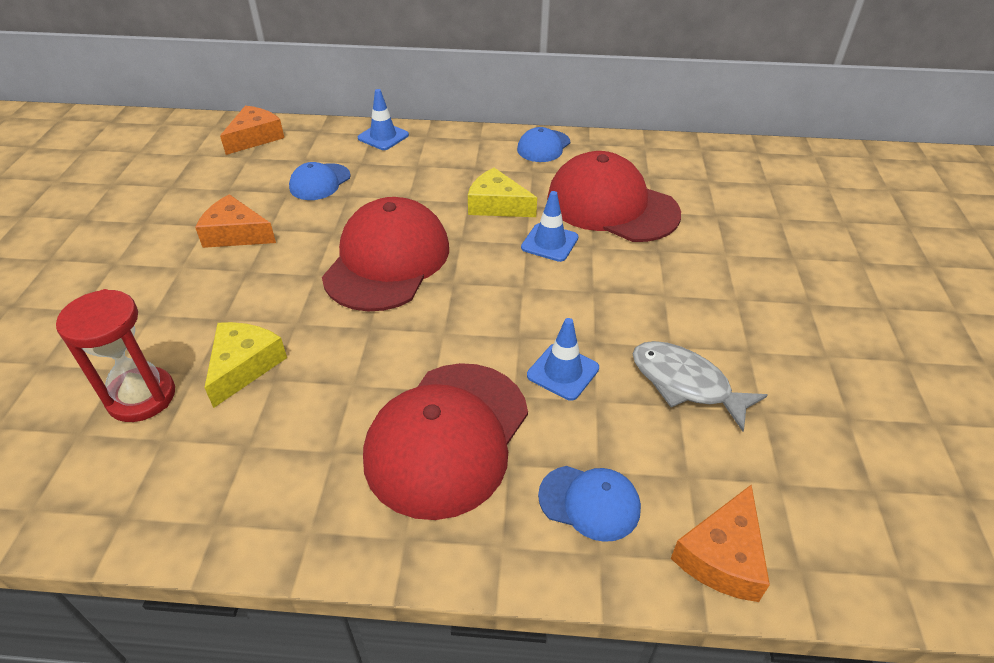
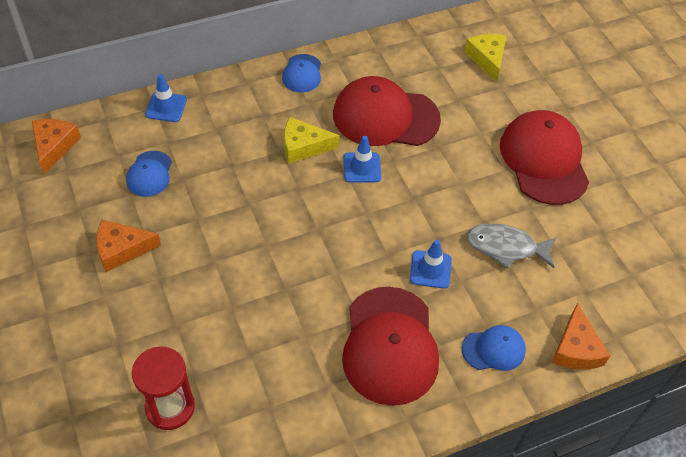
camera: 30 degrees left, 10 degrees up
yellow cheese [204,322,287,408] -> yellow cheese moved to [464,34,506,82]
red cap [322,197,449,311] -> red cap moved to [500,110,589,205]

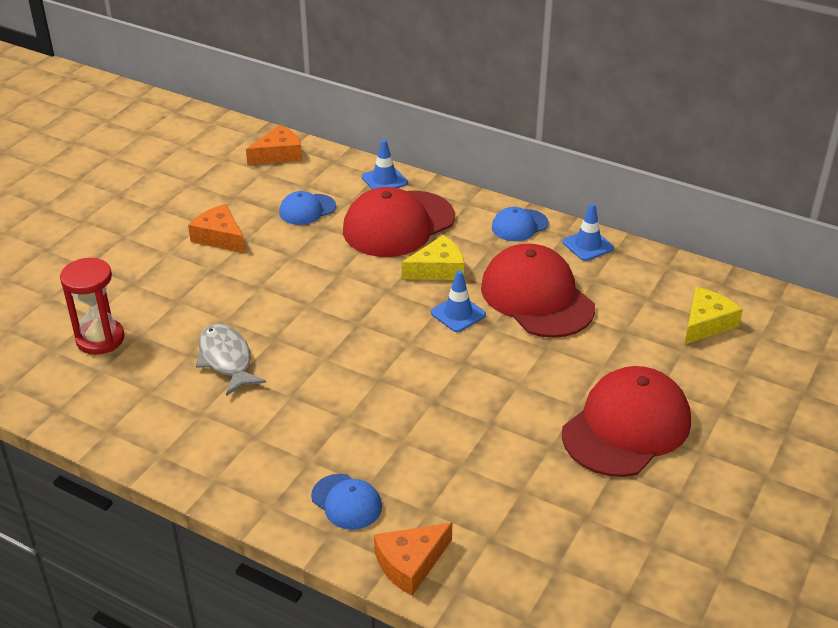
camera: 55 degrees right, 15 degrees down
yellow cheese [284,117,339,164] -> yellow cheese turned 105 degrees clockwise [402,235,464,280]
red cap [342,287,439,406] -> red cap moved to [343,187,455,257]
blue traffic cone [410,240,452,289] -> blue traffic cone moved to [563,203,614,261]
grey fish [467,223,557,269] -> grey fish moved to [196,324,266,396]

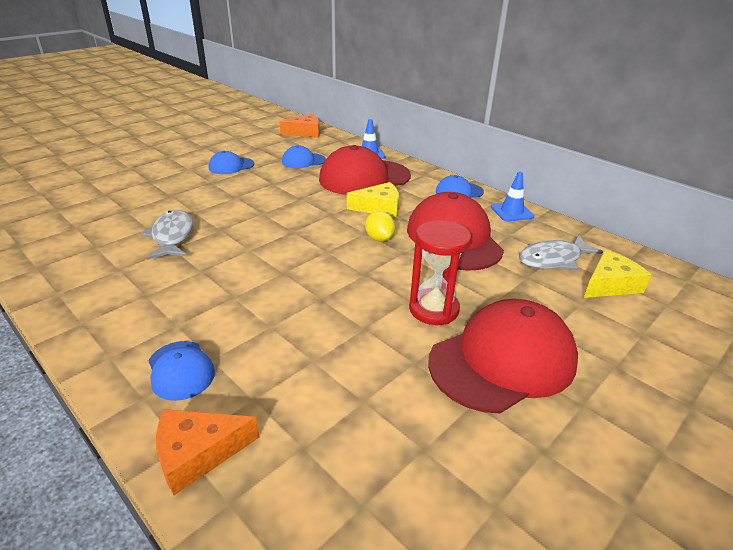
camera: 15 degrees right, 5 degrees down
red hourglass [60,258,125,355] -> red hourglass moved to [409,220,471,325]
orange cheese [188,204,245,253] -> blue cap [209,151,254,174]
blue traffic cone [431,270,486,332] -> yellow lemon [365,211,395,242]
none -> grey fish [519,235,604,270]

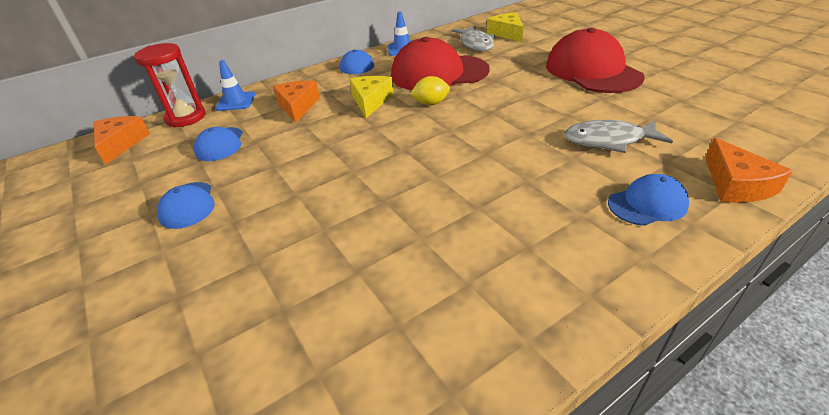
camera: 75 degrees left, 5 degrees up
grey fish [141,210,193,259] -> grey fish moved to [564,120,673,153]
red cap [319,145,411,195] -> orange cheese [273,81,320,123]
red hourglass [409,220,471,325] -> red hourglass moved to [134,43,206,128]

